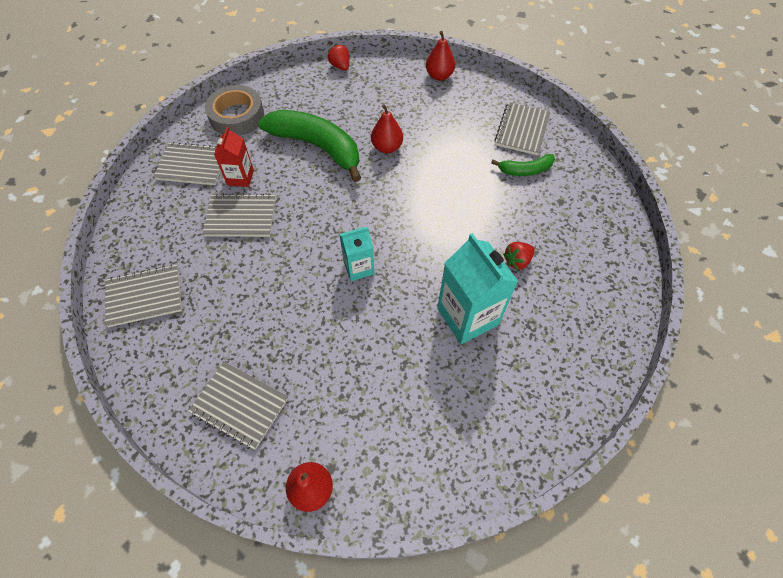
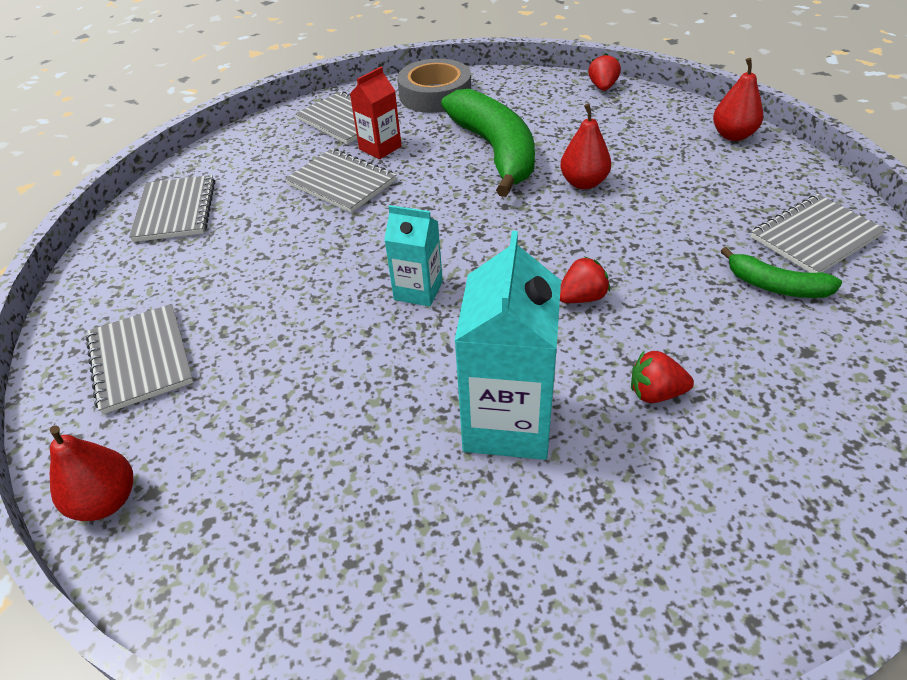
camera: 40 degrees right, 15 degrees down
grey notebook [105,264,182,327] -> grey notebook turned 60 degrees clockwise [129,175,215,242]
none -> red strawberry [560,256,610,303]

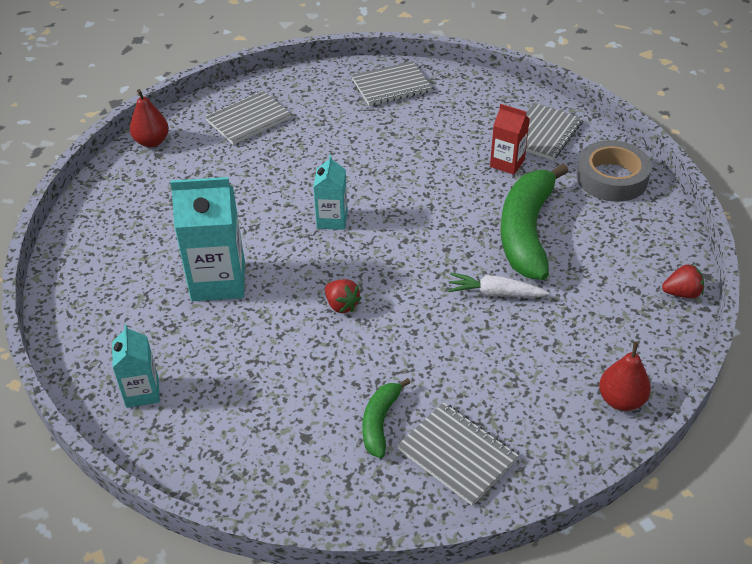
camera: 75 degrees right, 0 degrees up
grey notebook [285,148,396,213] -> none
green banana [441,89,535,197] -> green banana turned 135 degrees clockwise [501,164,568,280]
red pear [560,104,611,189] -> white carrot [448,273,549,297]
red strawberry [631,350,694,403] -> none
none -> turquoise carton [112,325,160,408]

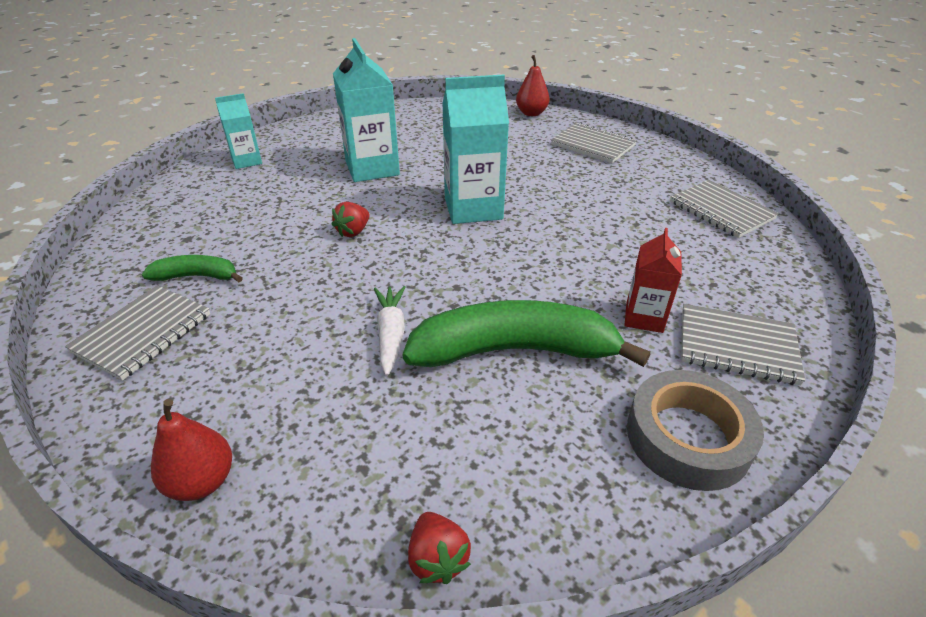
camera: 75 degrees right, 5 degrees down
turquoise carton [313,155,348,230] -> turquoise carton [442,74,509,224], size x1.74

